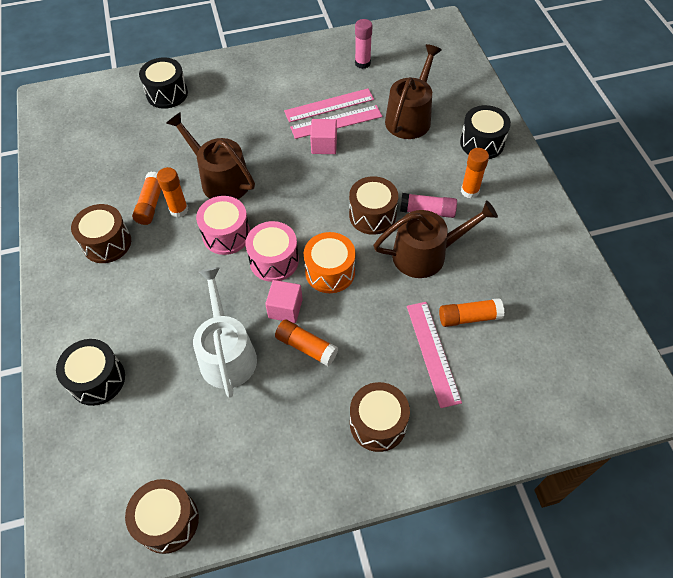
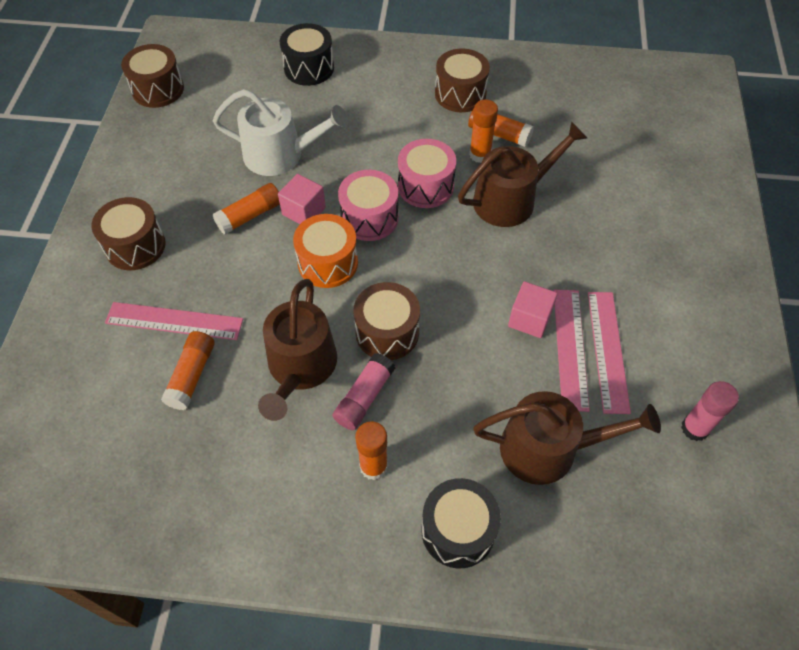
camera: 110 degrees right, 0 degrees up
black drum [139,57,188,109] -> none
brown watering can [385,44,442,139] -> brown watering can turned 45 degrees counterclockwise [473,391,661,485]

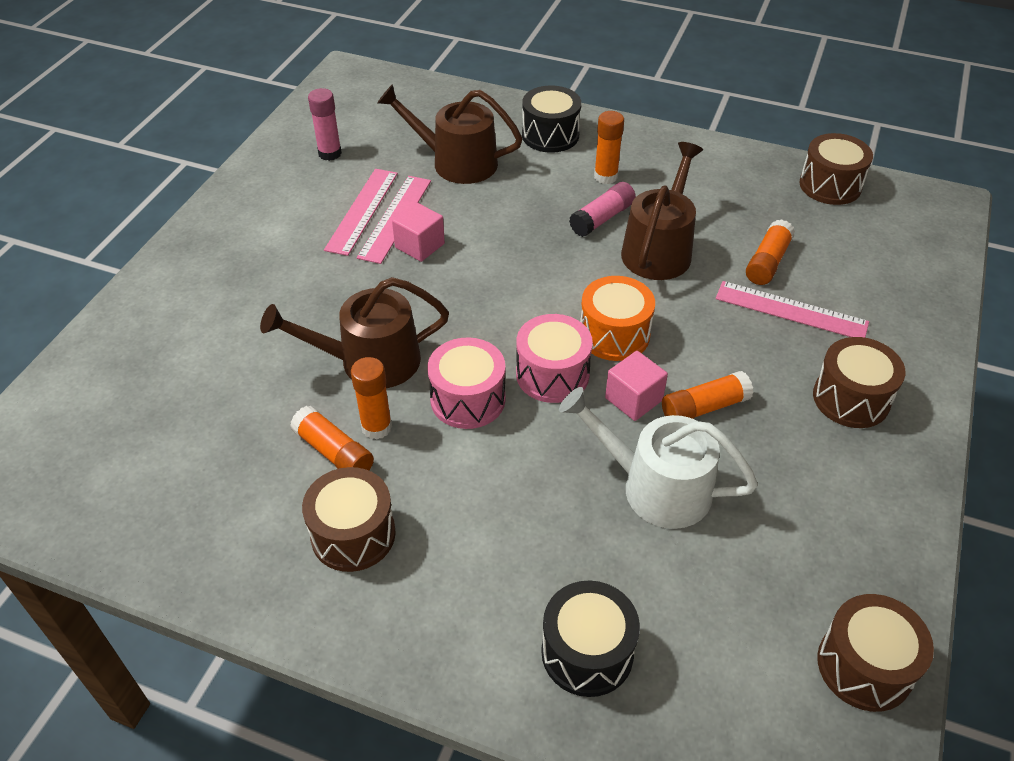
camera: 165 degrees left, 10 degrees down
brown drum [353,282,420,360] -> brown drum moved to [799,133,873,205]

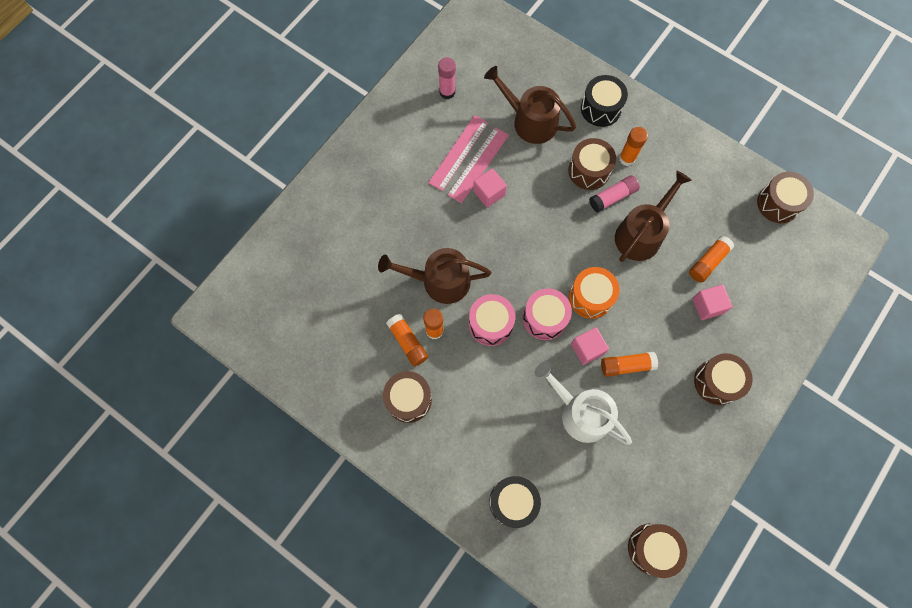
camera: 15 degrees right, 25 degrees up
pink ruler [716,281,869,338] -> pink cube [692,285,733,320]
none -> brown drum [568,138,616,190]

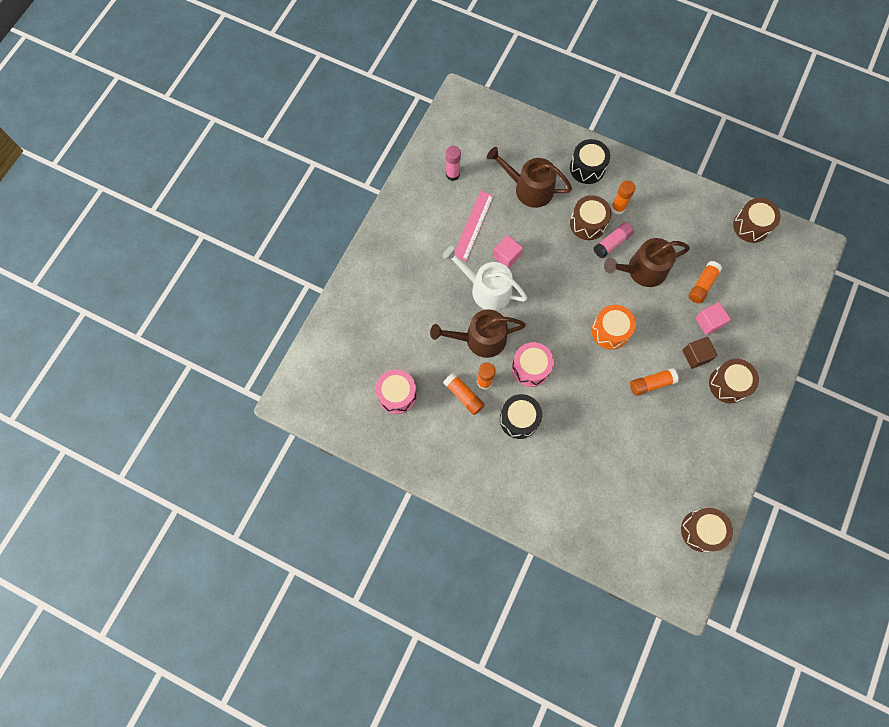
camera: 10 degrees left, 0 degrees up
brown drum [383,371,432,423] -> none
pink ruler [448,127,509,203] -> none
black drum [489,476,541,528] -> black drum moved to [500,394,542,439]
pink drum [523,288,572,340] -> pink drum moved to [376,369,417,414]
white watering can [534,361,632,445] -> white watering can moved to [442,246,528,311]
pink cube [571,327,609,365] -> none
brown watering can [615,171,692,262] -> brown watering can turned 135 degrees counterclockwise [604,238,690,287]
none -> brown cube [682,337,718,369]

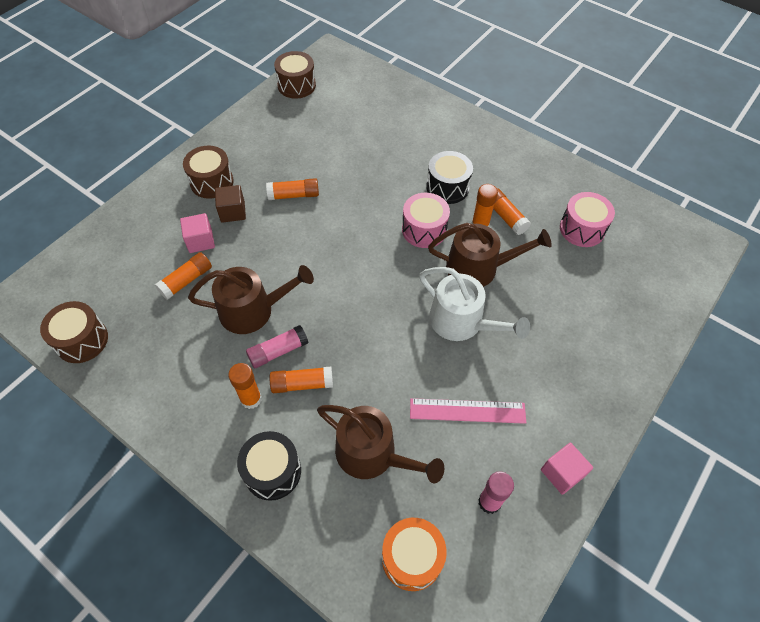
camera: 170 degrees left, 15 degrees down
pink ruler [454,191,494,261] -> pink ruler turned 60 degrees clockwise [410,398,526,424]
pink cube [493,235,523,268] -> pink cube moved to [541,443,593,495]
brown drum [570,195,611,240] -> orange glue stick [270,367,333,393]
orange drum [592,305,636,350] -> orange drum moved to [382,518,447,591]

